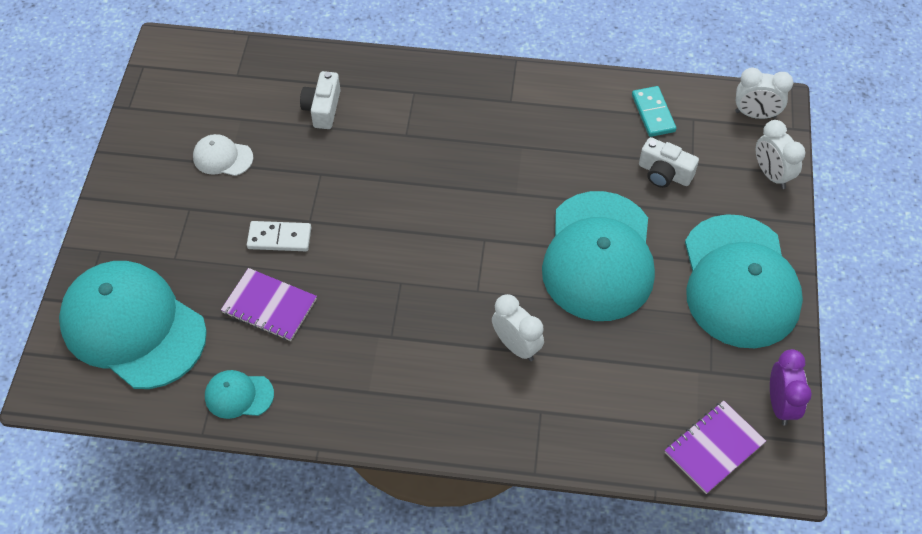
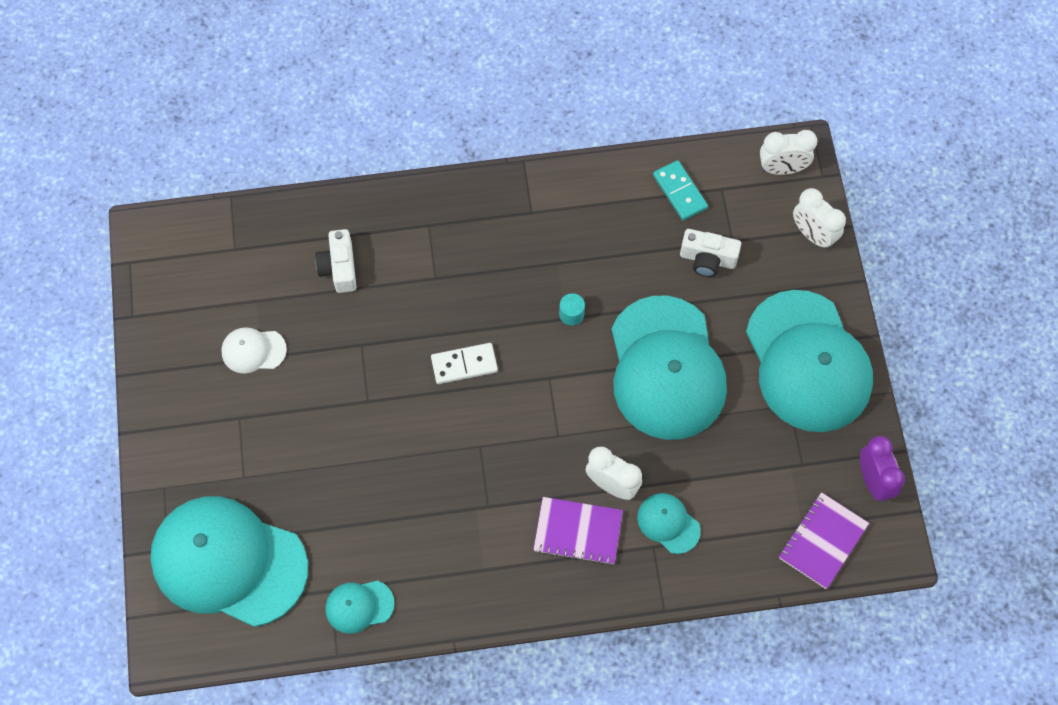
camera: 15 degrees left, 10 degrees up
purple notebook [221,268,317,341] -> purple notebook moved to [533,497,623,565]
white domino [247,221,311,251] -> white domino moved to [431,343,498,384]
none -> turquoise cylinder [559,293,585,326]
none -> turquoise cap [637,493,701,554]

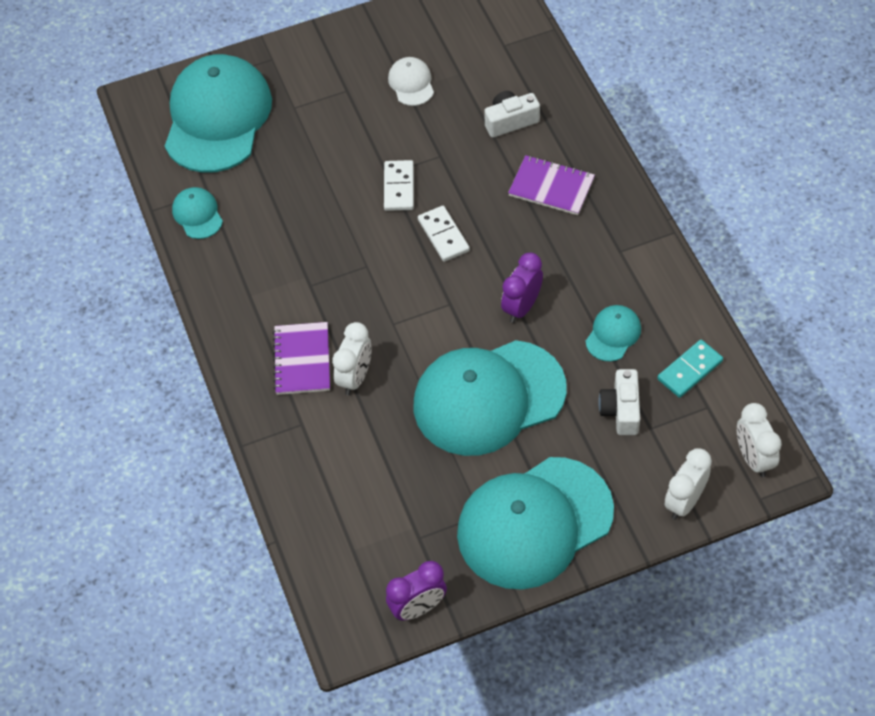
camera: 80 degrees right, 10 degrees down
turquoise cylinder [559,293,585,326] -> purple clock [501,253,543,323]
turquoise cap [637,493,701,554] -> turquoise cap moved to [585,305,641,362]
purple notebook [779,492,869,589] -> purple notebook moved to [508,155,595,215]
none -> white domino [384,160,414,211]

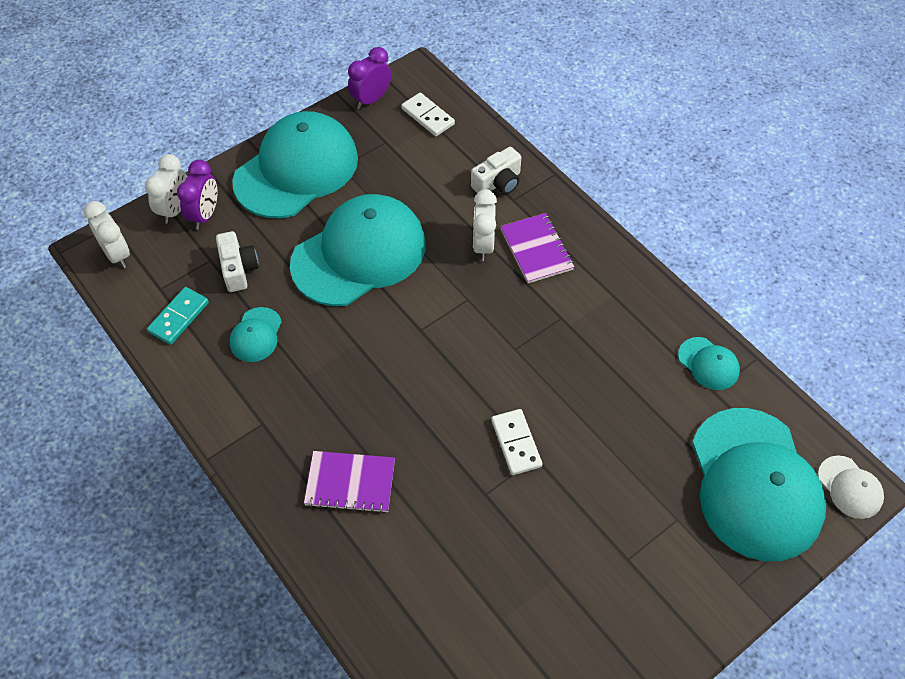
camera: 160 degrees right, 0 degrees up
white cap [388,57,434,106] -> white cap moved to [818,456,884,519]
white domino [418,206,470,262] -> white domino moved to [401,93,455,136]
white camera [484,91,540,138] -> white camera moved to [471,147,521,195]
purple clock [501,253,543,323] -> purple clock moved to [177,159,218,230]

